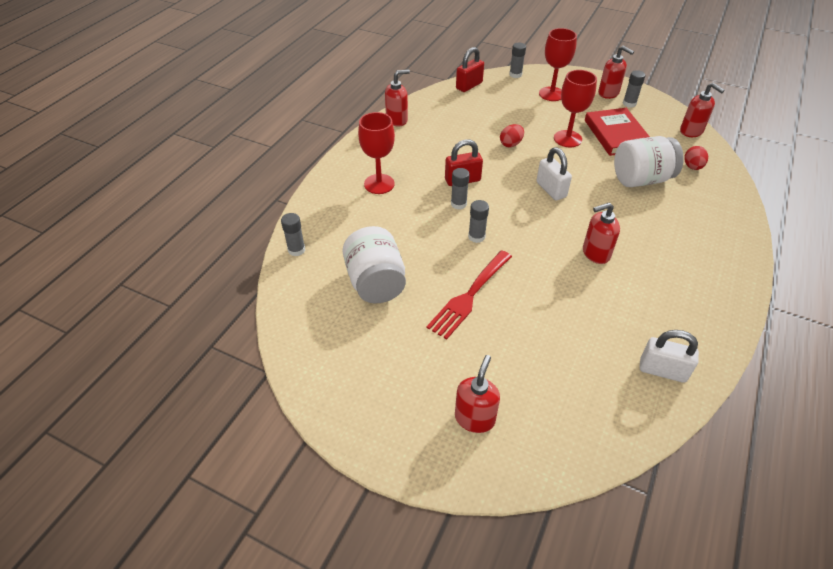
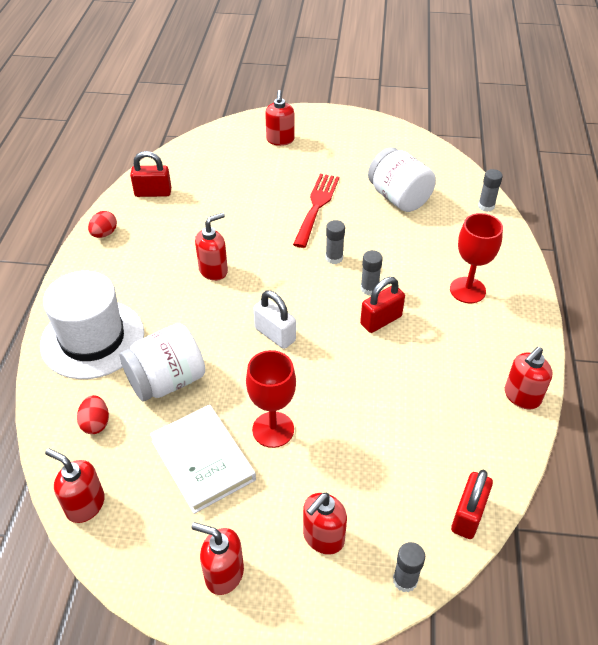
camera: 160 degrees right, 0 degrees up
red egg [500,124,524,147] -> red egg moved to [88,211,117,238]
red goblet [539,28,577,101] -> red soap dispenser [303,492,347,555]
red book [585,108,650,156] -> white book [150,405,256,514]
grey glue stick [623,70,645,108] -> none
white padlock [639,330,699,383] -> red padlock [130,151,171,197]
none -> white hat [40,271,144,379]

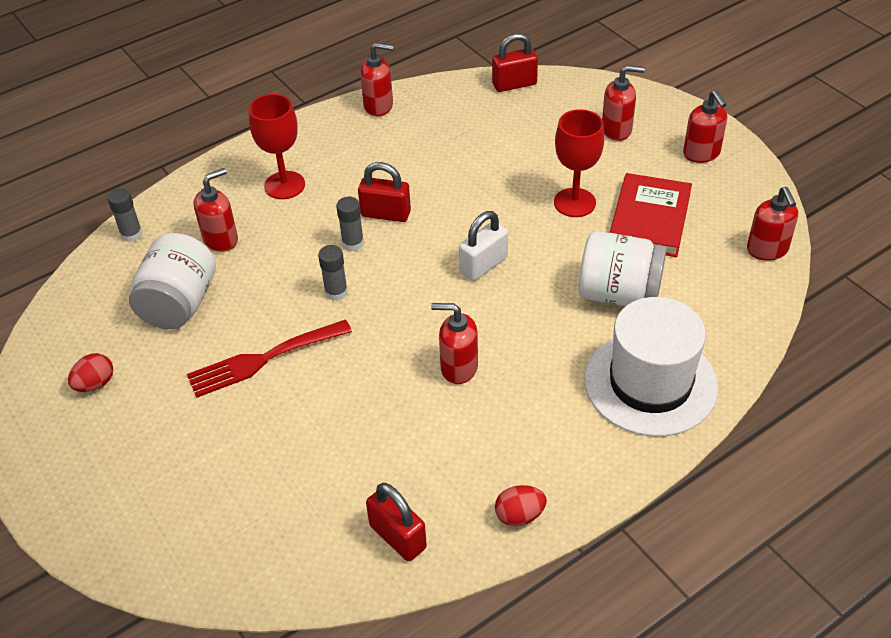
camera: 130 degrees left, 0 degrees up
red egg [77,395,109,434] -> red egg moved to [68,353,113,392]
white book [150,405,256,514] -> red book [610,173,692,257]
white padlock [254,291,296,349] -> white padlock turned 45 degrees clockwise [459,211,508,281]
red soap dispenser [265,90,295,146] -> red soap dispenser moved to [194,168,238,252]
grey glue stick [393,542,425,592] -> none

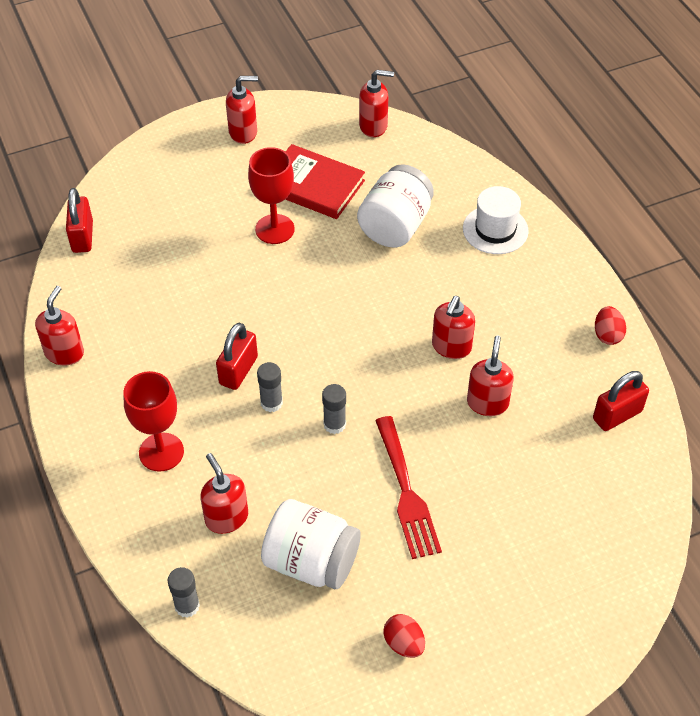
camera: 80 degrees left, 5 degrees up
white padlock [459,211,508,281] -> none
white hat [584,297,718,437] -> white hat [463,186,529,254], size x0.62
red soap dispenser [602,65,645,141] -> red soap dispenser moved to [467,336,514,416]

